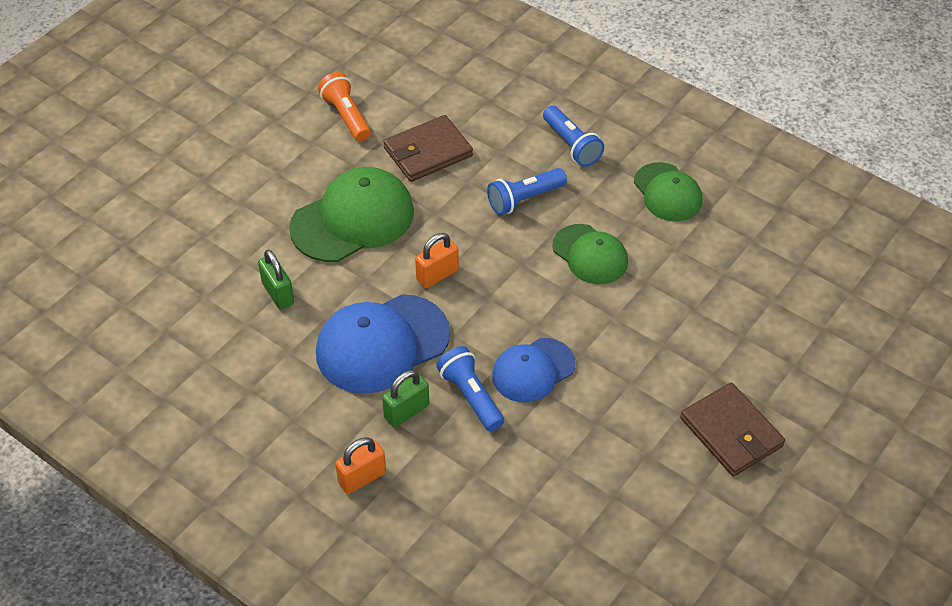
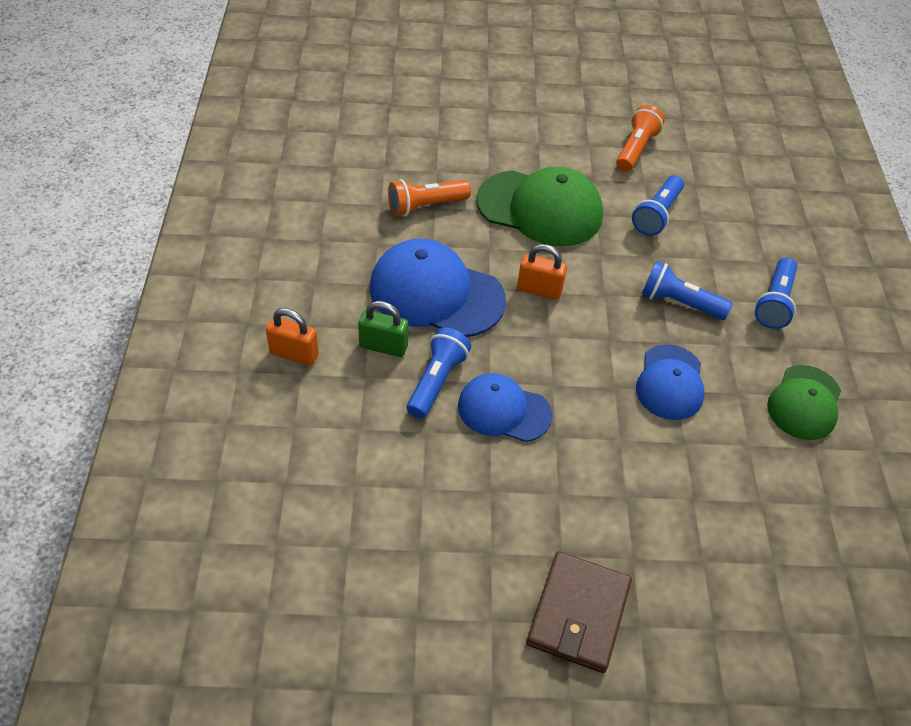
camera: 50 degrees right, 0 degrees up
green padlock [258,249,294,310] -> orange flashlight [388,179,471,216]
brown wallet [383,115,473,182] -> blue flashlight [632,175,684,236]
green cap [552,224,628,284] -> blue cap [636,345,705,420]

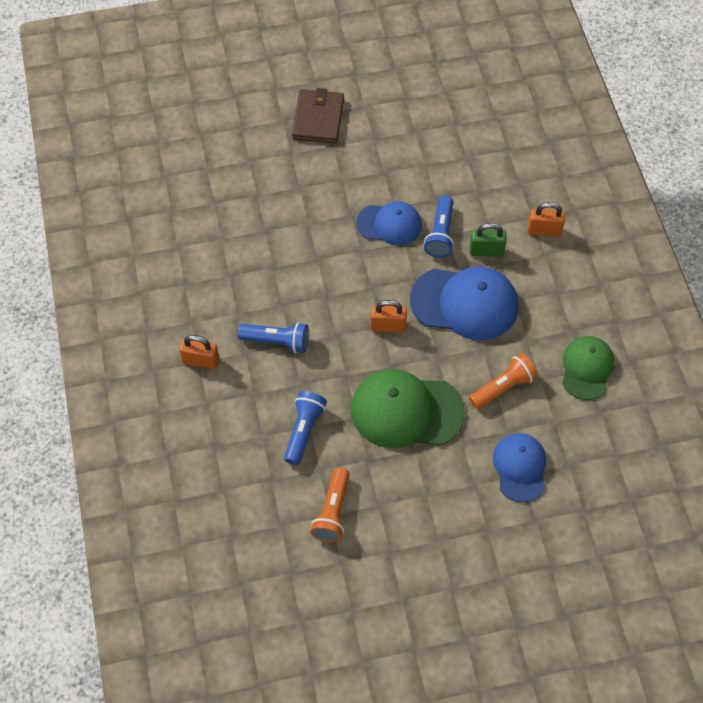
camera: 170 degrees right, 10 degrees up
blue cap [636,345,705,420] -> blue cap moved to [493,433,546,503]
blue flashlight [755,257,797,329] -> orange padlock [179,335,219,369]
green cap [767,365,841,440] -> green cap moved to [562,336,614,400]

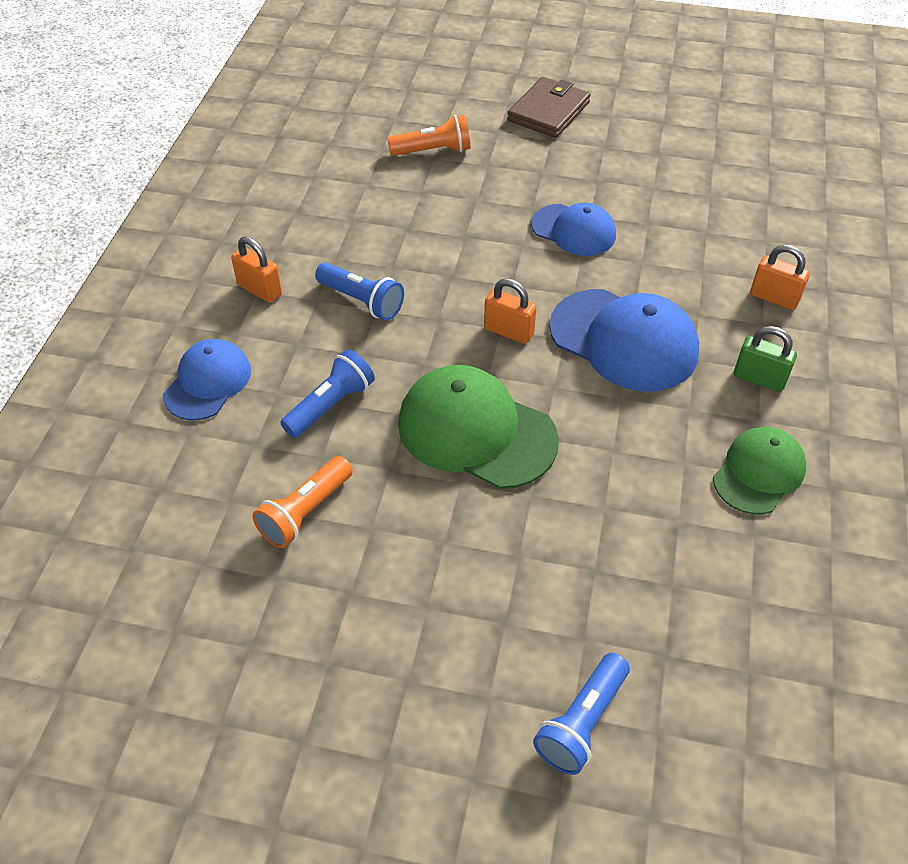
camera: 25 degrees right, 10 degrees down
blue flashlight [424,196,454,258] -> blue flashlight moved to [533,653,630,775]
orange flashlight [469,353,538,409] -> orange flashlight moved to [387,115,470,156]
green padlock [470,223,507,257] -> green padlock moved to [734,326,797,392]
blue cap [493,433,546,503] -> blue cap moved to [163,339,251,420]

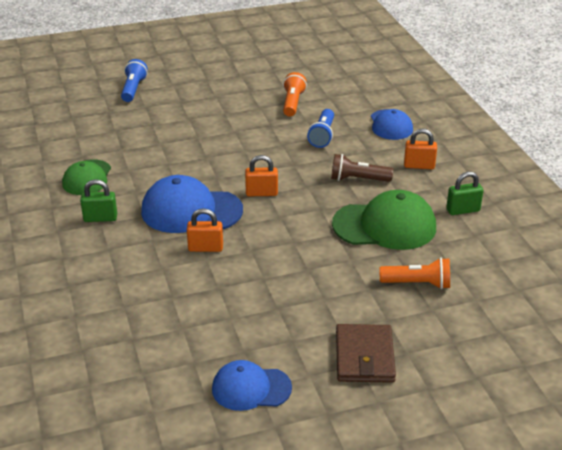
camera: 150 degrees right, 15 degrees down
blue flashlight [315,262,404,320] -> brown flashlight [331,154,393,182]
orange flashlight [387,115,470,156] -> orange flashlight turned 135 degrees counterclockwise [380,257,450,289]
green cap [398,365,559,489] -> green cap moved to [332,190,436,250]
blue cap [531,203,616,256] -> blue cap moved to [212,360,292,411]
orange padlock [750,245,810,310] -> orange padlock moved to [187,208,223,252]
none -> green padlock [446,172,483,215]

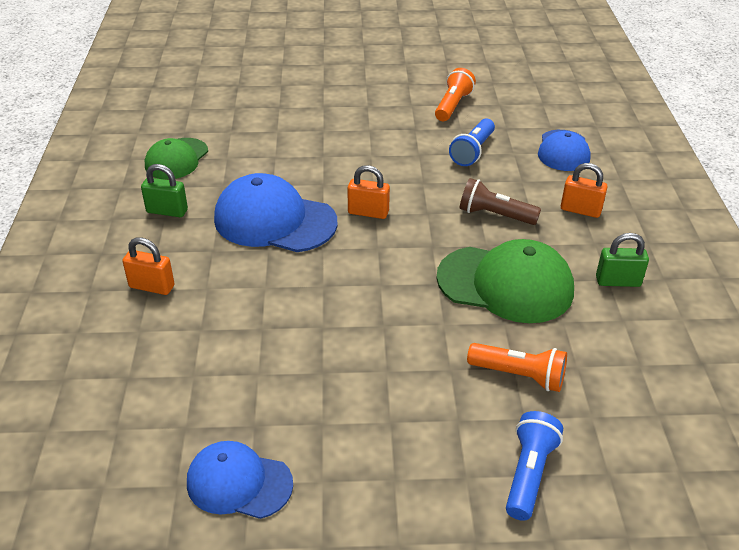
camera: 15 degrees right, 5 degrees up
blue flashlight [121,59,148,102] -> blue flashlight moved to [506,411,563,521]
orange padlock [187,208,223,252] -> orange padlock moved to [122,237,175,295]
brown wallet [336,324,396,383] -> none

